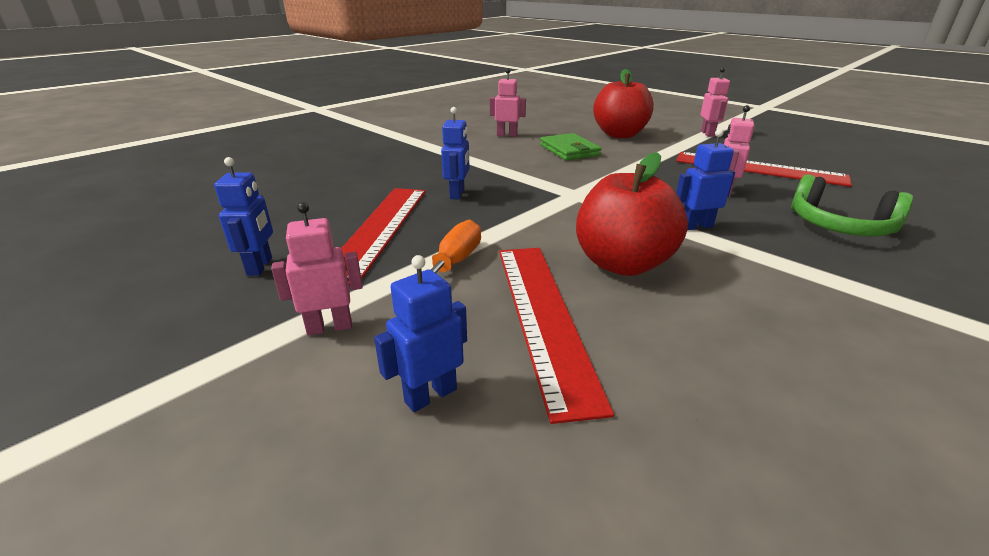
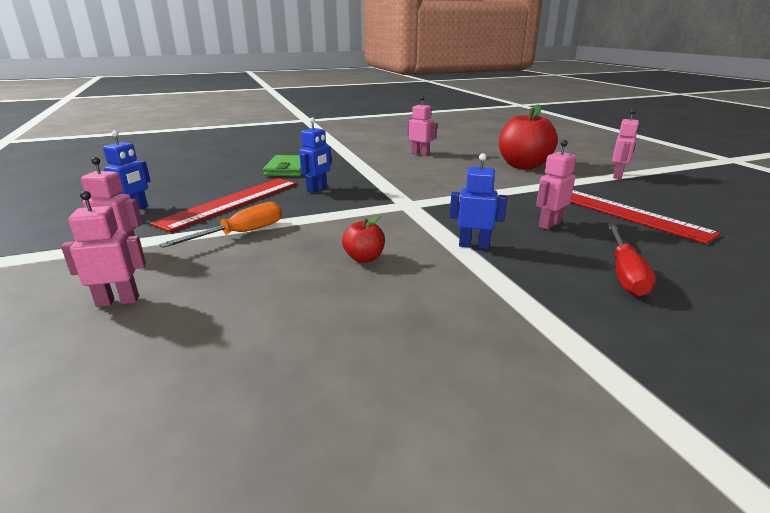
camera: 25 degrees right, 5 degrees down
blue robot [374,255,467,412] -> pink robot [61,191,146,307]
red ruler [499,248,614,424] -> none
green wallet [540,133,602,161] -> green wallet moved to [263,155,302,176]
red apple [576,152,688,276] -> red apple [342,215,385,263], size x0.47
green headphones [791,174,913,236] -> red screwdriver [608,225,656,297]

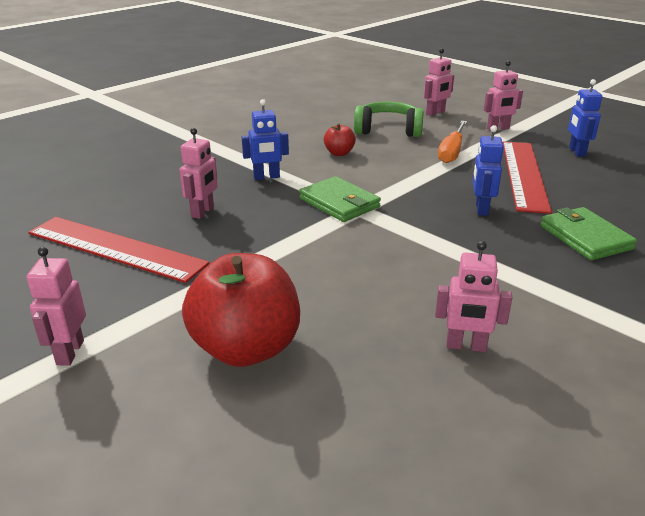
camera: 155 degrees right, 5 degrees up
red screwdriver [608,225,656,297] -> none
none -> green wallet [299,176,381,222]
none -> green headphones [354,102,423,137]

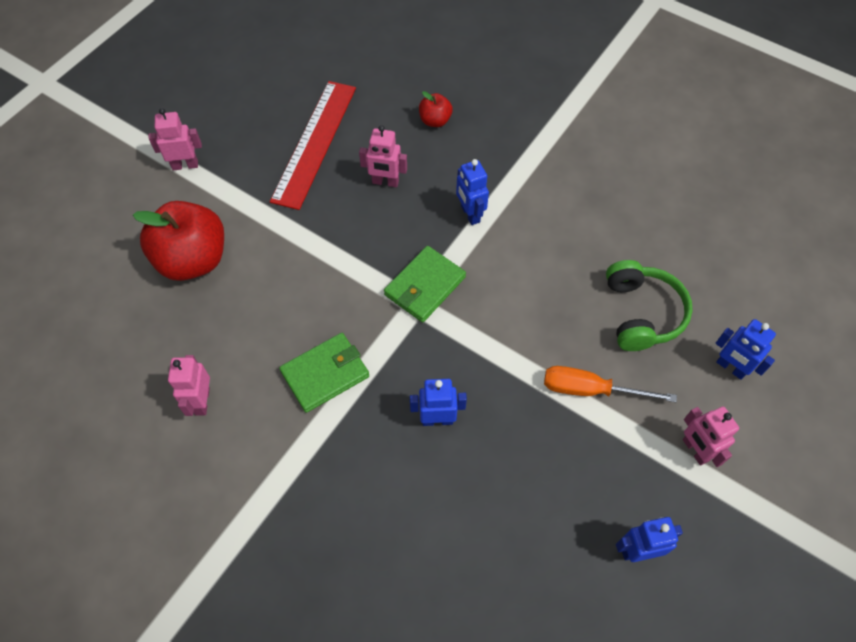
camera: 80 degrees right, 30 degrees up
red apple [324,123,356,156] -> red apple moved to [419,91,453,127]
pink robot [424,48,454,116] -> blue robot [715,319,776,380]
red ruler [503,142,552,214] -> none
green wallet [540,207,637,260] -> green wallet moved to [279,333,369,413]

